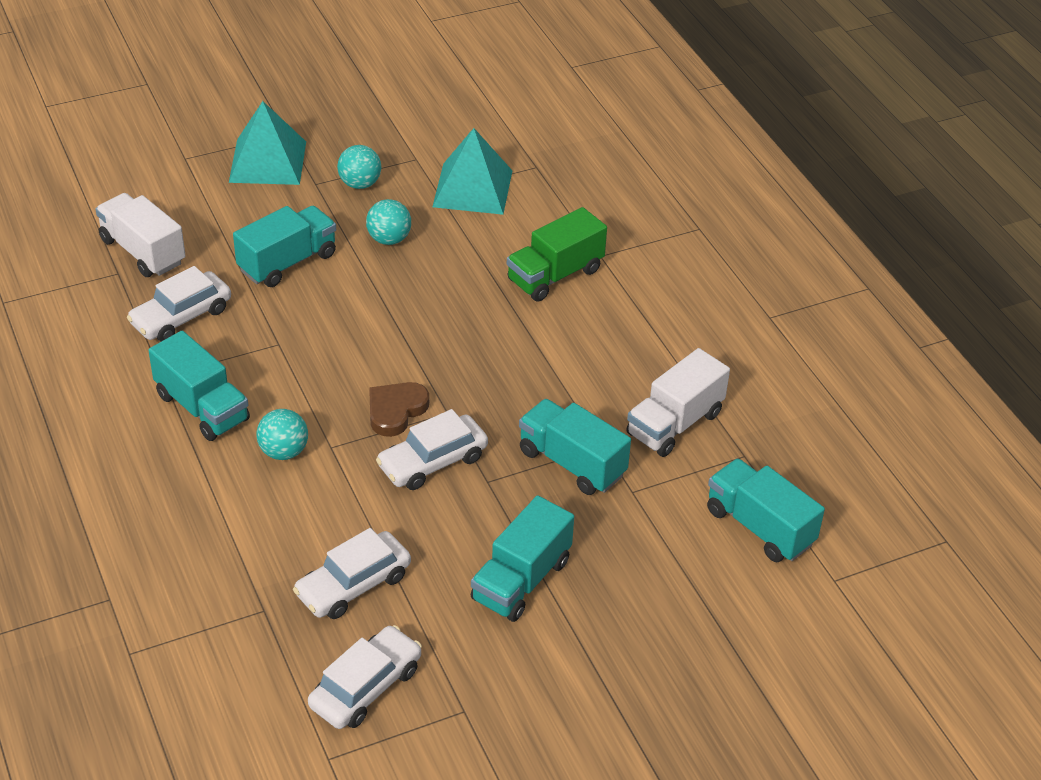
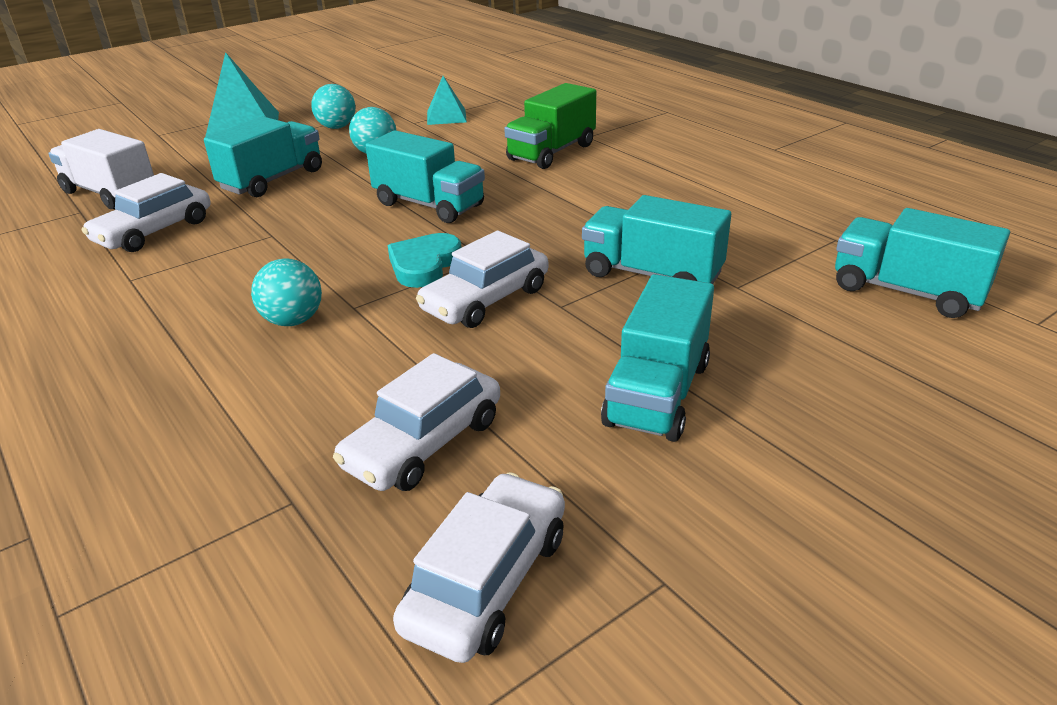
camera: 10 degrees left, 10 degrees down
turquoise truck [148,331,250,441] -> turquoise truck moved to [365,130,485,223]
brown heart [369,382,429,437] -> turquoise heart [387,233,462,288]
turquoise pyramid [432,128,512,215] -> turquoise pyramid [427,76,467,125], size x0.57
white truck [626,348,730,457] -> none

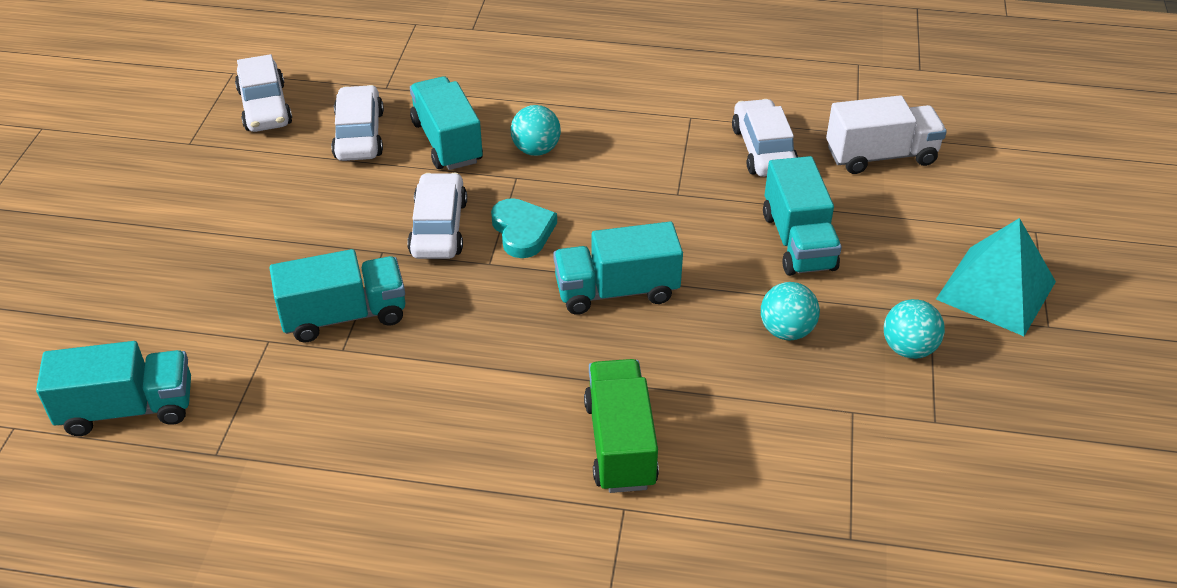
camera: 135 degrees right, 10 degrees up
turquoise pyramid [427,76,467,125] -> none
turquoise truck [601,274,714,442] -> turquoise truck moved to [410,76,483,170]

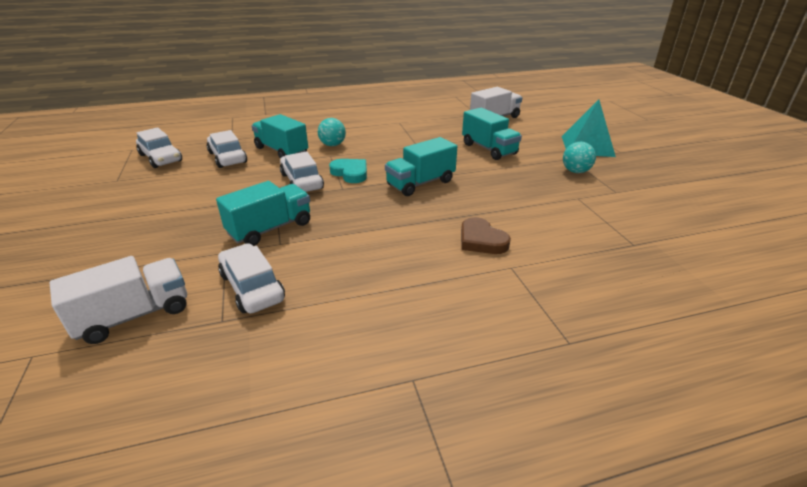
camera: 25 degrees left, 10 degrees down
turquoise truck [36,341,191,436] -> white truck [49,256,187,344]
green truck [584,359,659,493] -> brown heart [461,217,511,254]
white car [732,99,798,177] -> white car moved to [218,244,285,313]
turquoise ball [761,282,820,340] -> none

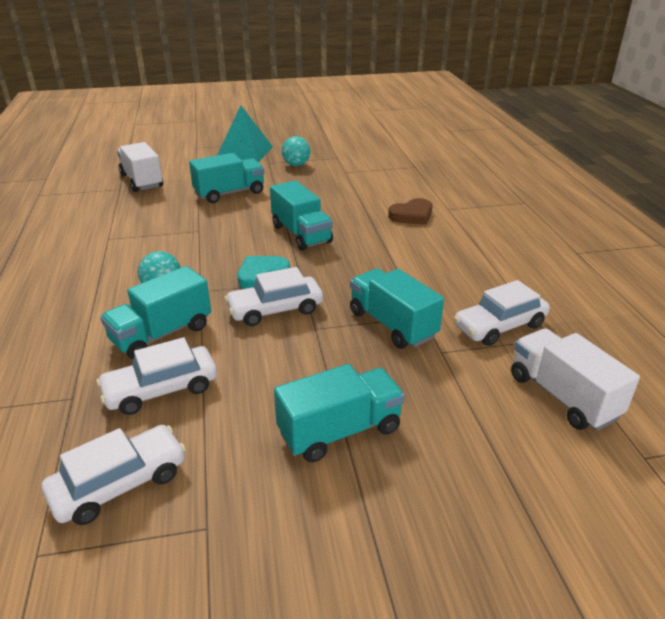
camera: 85 degrees left, 0 degrees up
none -> turquoise truck [274,364,405,463]

